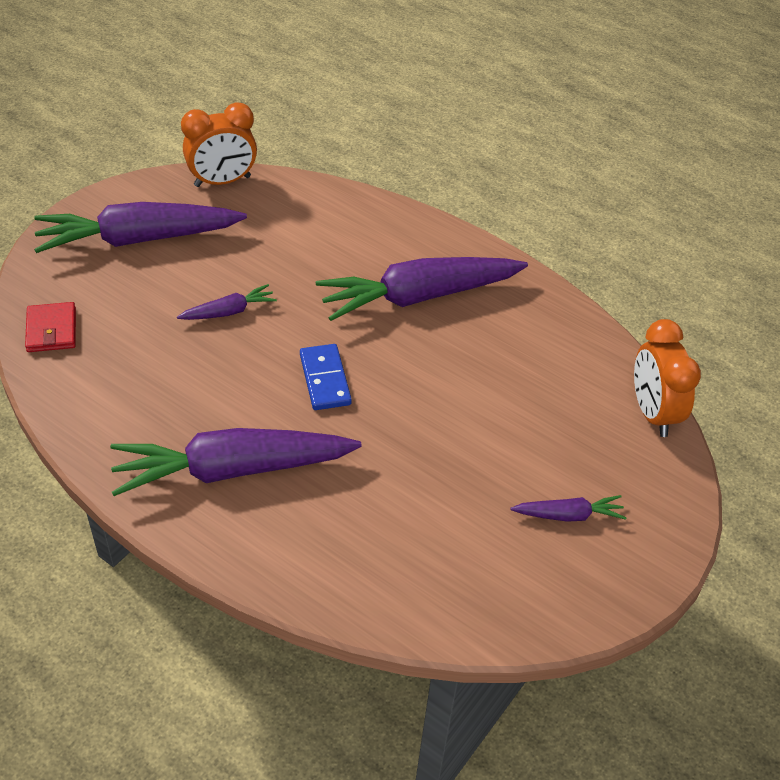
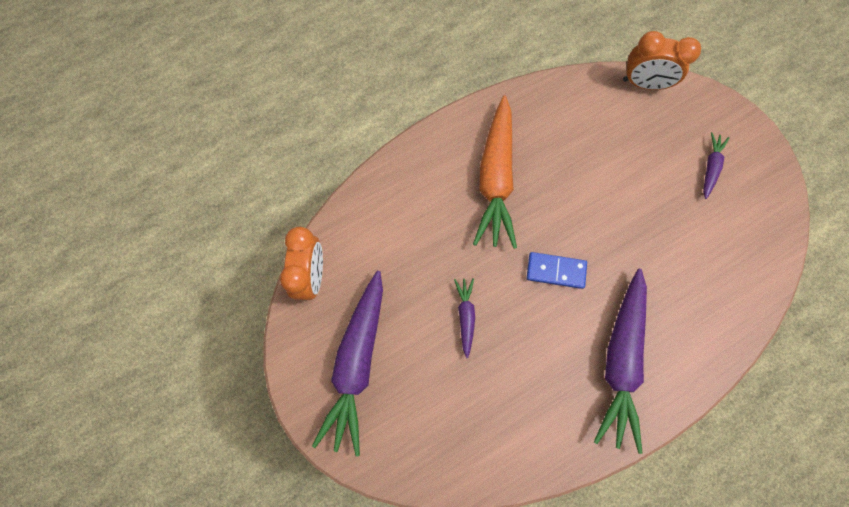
camera: 65 degrees left, 25 degrees up
red wallet [25,302,76,352] -> none
purple carrot [316,257,528,321] -> orange carrot [473,96,517,249]

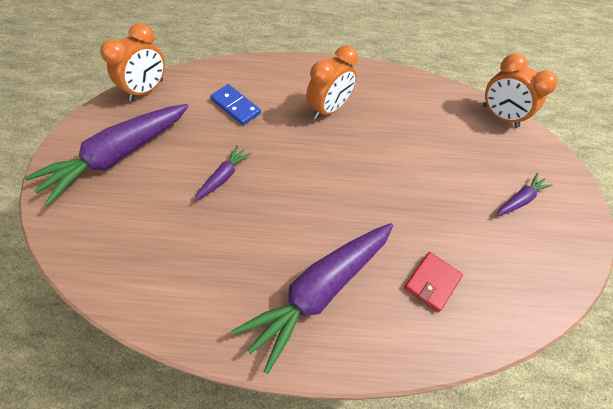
camera: 30 degrees right, 15 degrees down
orange carrot [473,96,517,249] -> orange clock [306,45,358,120]
blue domino [527,252,587,289] -> blue domino moved to [210,84,261,125]
none -> red wallet [404,252,463,312]

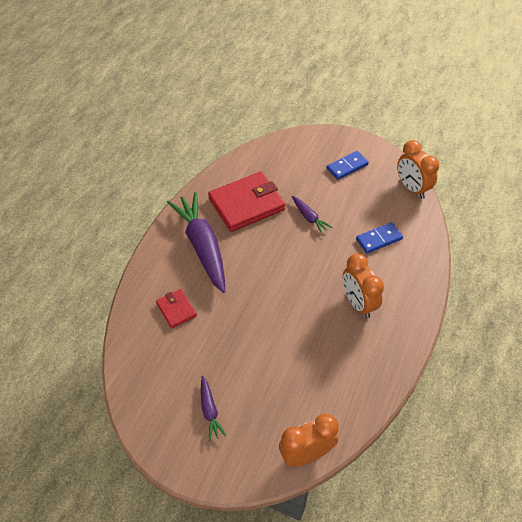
camera: 115 degrees right, 5 degrees down
purple carrot [24,104,188,207] -> blue domino [327,151,369,180]
none -> red wallet [208,172,285,232]

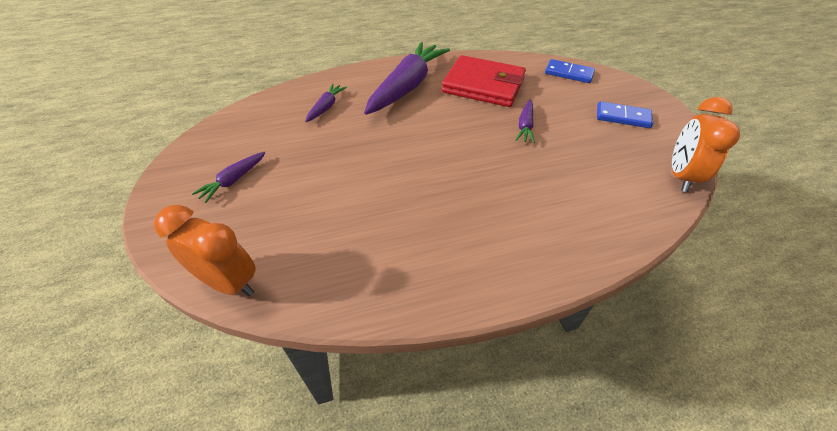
camera: 50 degrees right, 5 degrees down
red wallet [156,289,197,328] -> purple carrot [305,84,347,122]
orange clock [343,254,384,318] -> none
blue domino [356,222,403,254] -> blue domino moved to [545,59,595,83]

